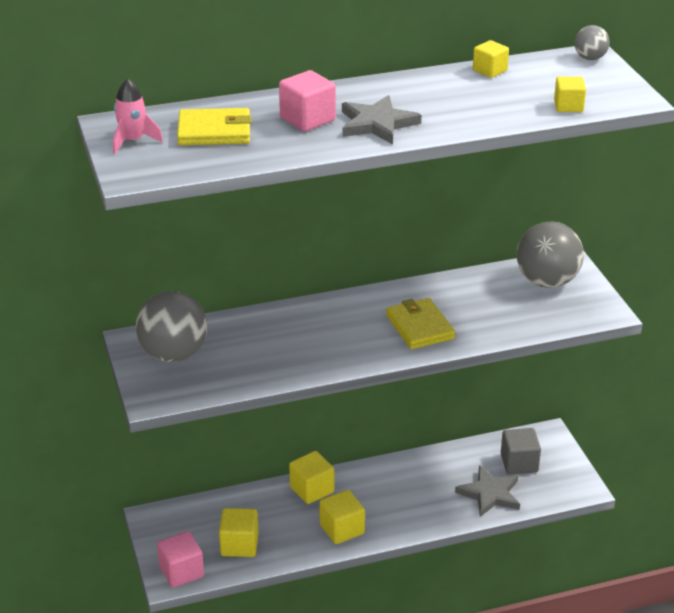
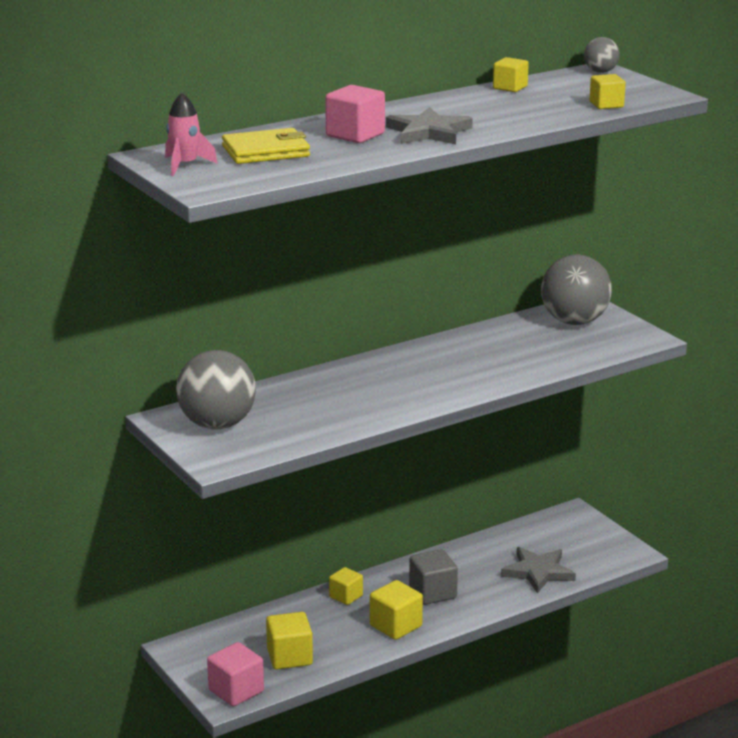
camera: 15 degrees left, 10 degrees down
yellow cube [289,451,334,504] -> yellow cube [329,567,363,605], size x0.66
yellow wallet [386,298,456,349] -> none
grey cube [501,428,541,474] -> grey cube moved to [409,549,458,605]

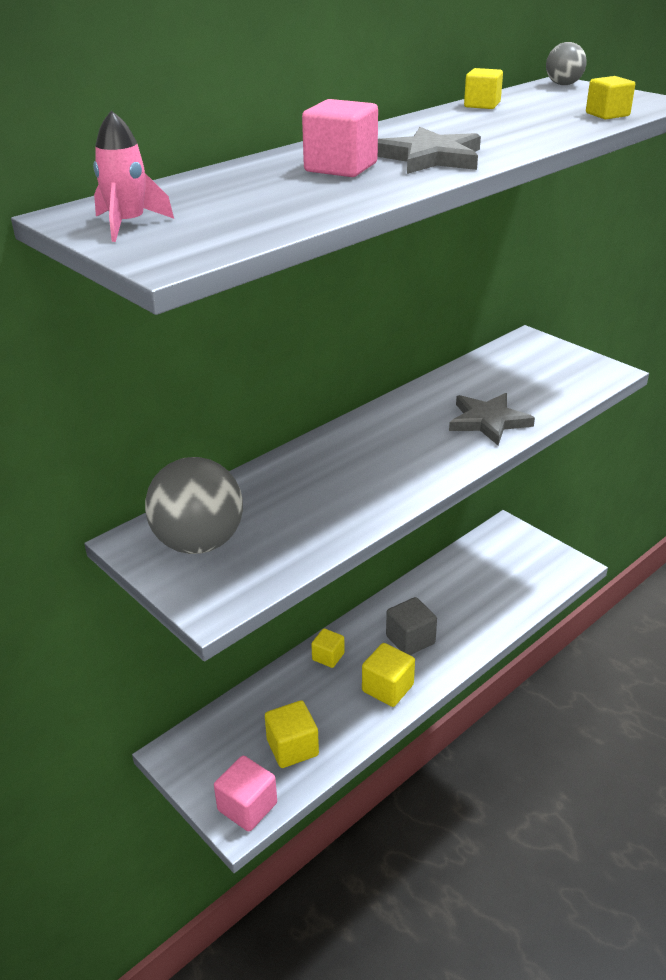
camera: 10 degrees left, 10 degrees up
yellow wallet [222,128,310,164] -> none
grey star [501,547,576,593] -> grey star moved to [449,393,535,445]
grey ball [541,255,612,325] -> none

